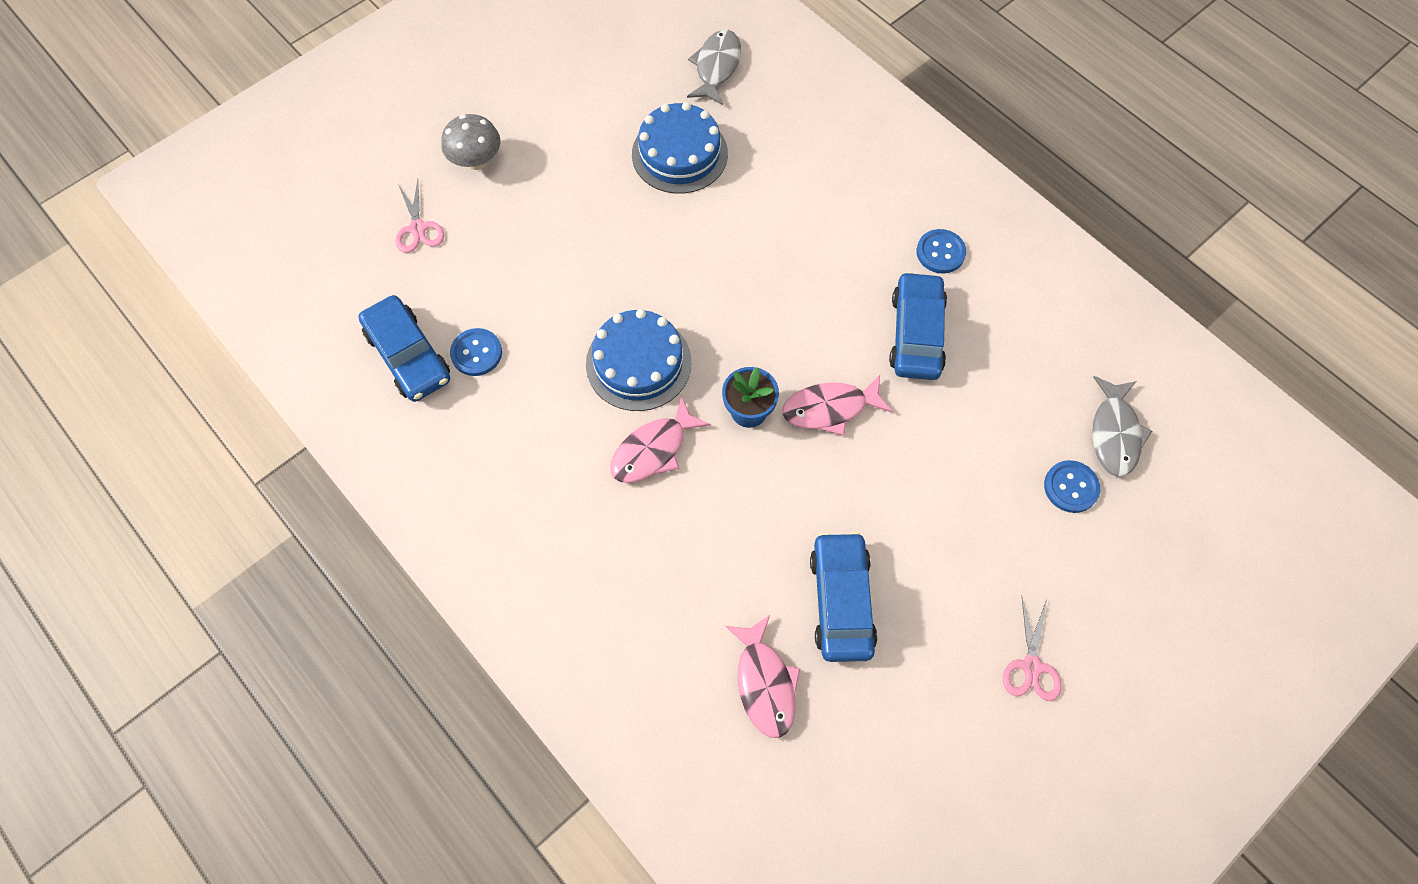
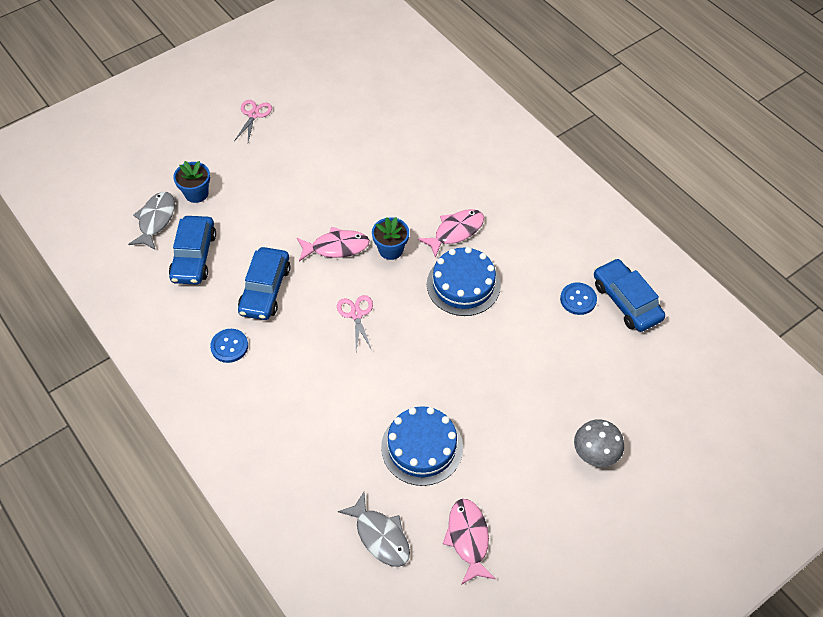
camera: 175 degrees left, 10 degrees down
pink scissors [396,179,444,253] -> pink scissors moved to [337,295,373,350]
grey fish [687,30,741,105] -> grey fish turned 60 degrees counterclockwise [338,492,410,567]
pink fish [725,615,801,738] -> pink fish moved to [443,499,496,585]
blue car [810,532,877,662] -> blue car moved to [169,216,216,285]
blue button [1044,460,1100,513] -> blue flower pot [173,161,210,203]

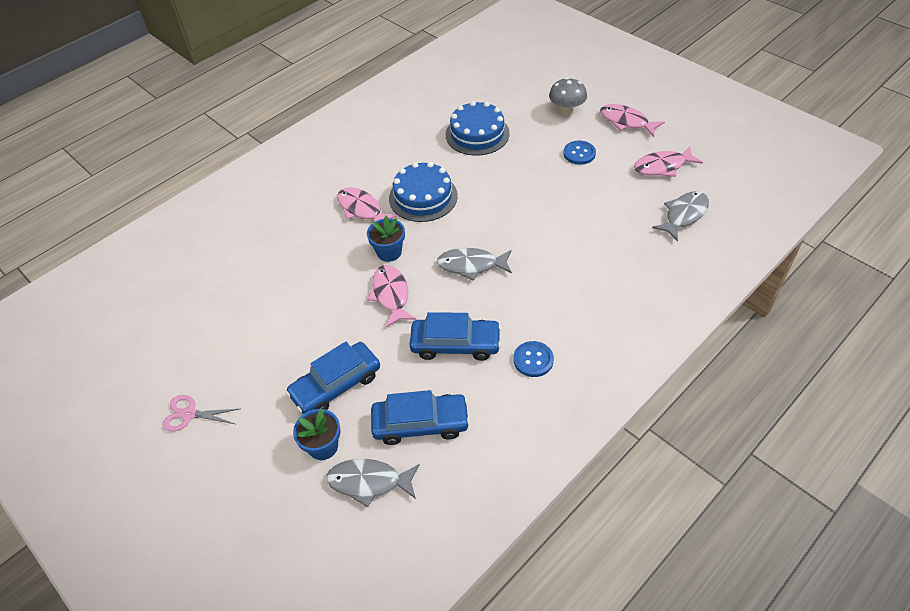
camera: 95 degrees left, 5 degrees down
pink scissors [337,295,373,350] -> grey fish [437,248,512,281]
blue cake [381,406,463,486] -> blue cake moved to [446,101,510,156]
blue button [560,283,597,315] -> blue button moved to [563,141,596,165]
blue car [594,258,665,332] -> blue car moved to [286,342,380,414]
none -> pink fish [600,104,665,137]

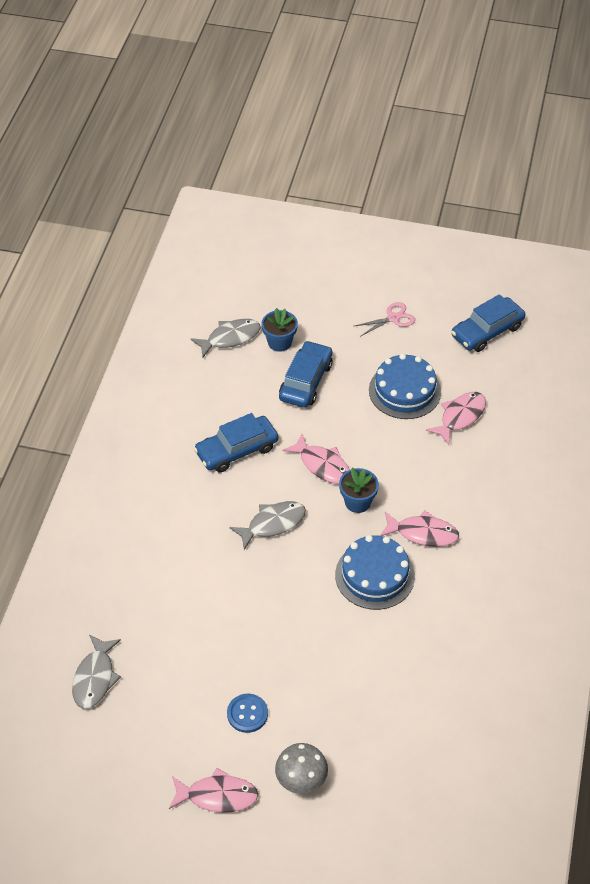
camera: 145 degrees right, 0 degrees up
blue car [371,390,470,445] -> blue car moved to [451,294,526,352]
blue cake [446,101,510,156] -> blue cake moved to [369,354,441,419]
blue button [513,341,554,377] -> none
pink fish [634,146,703,177] -> pink fish moved to [426,392,486,445]

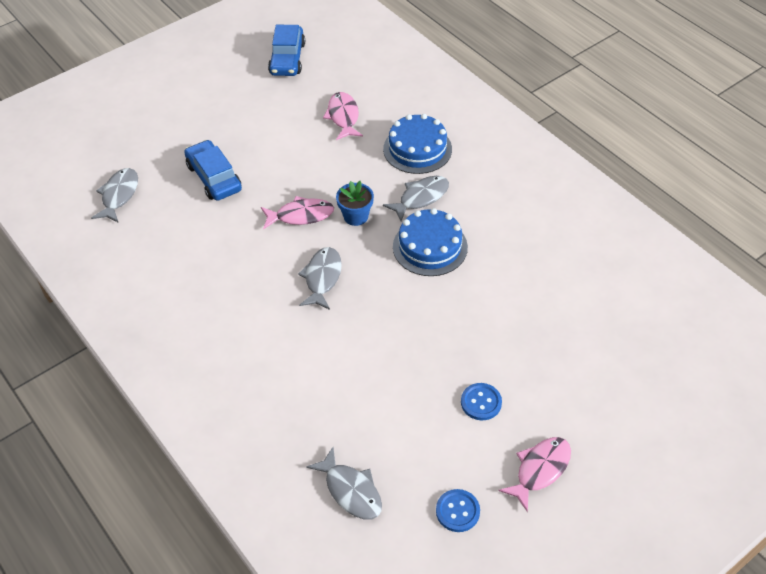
camera: 50 degrees left, 0 degrees up
blue car [194,413,278,472] -> none
blue flower pot [262,308,298,352] -> none
grey mushroom [275,743,328,794] -> none
pink scissors [355,302,415,337] -> none
blue cake [369,354,441,419] -> blue cake moved to [383,114,452,174]
pink fish [380,510,459,547] -> grey fish [383,176,449,221]
none -> blue button [436,489,480,532]

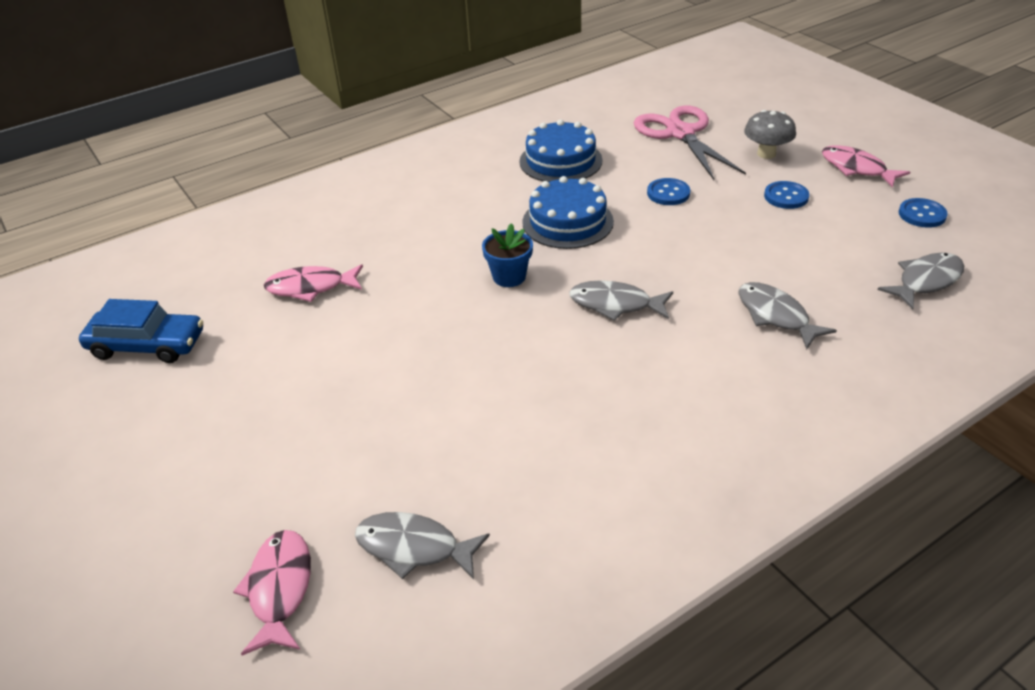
camera: 85 degrees left, 10 degrees down
blue car [184,140,242,201] -> none
pink fish [261,196,334,230] -> pink fish moved to [233,530,311,655]
blue cake [383,114,452,174] -> blue cake moved to [519,119,603,182]
grey fish [383,176,449,221] -> grey fish moved to [738,282,837,350]
none -> pink scissors [634,105,746,180]
none -> blue button [647,178,690,205]
none -> grey mushroom [744,110,796,159]

